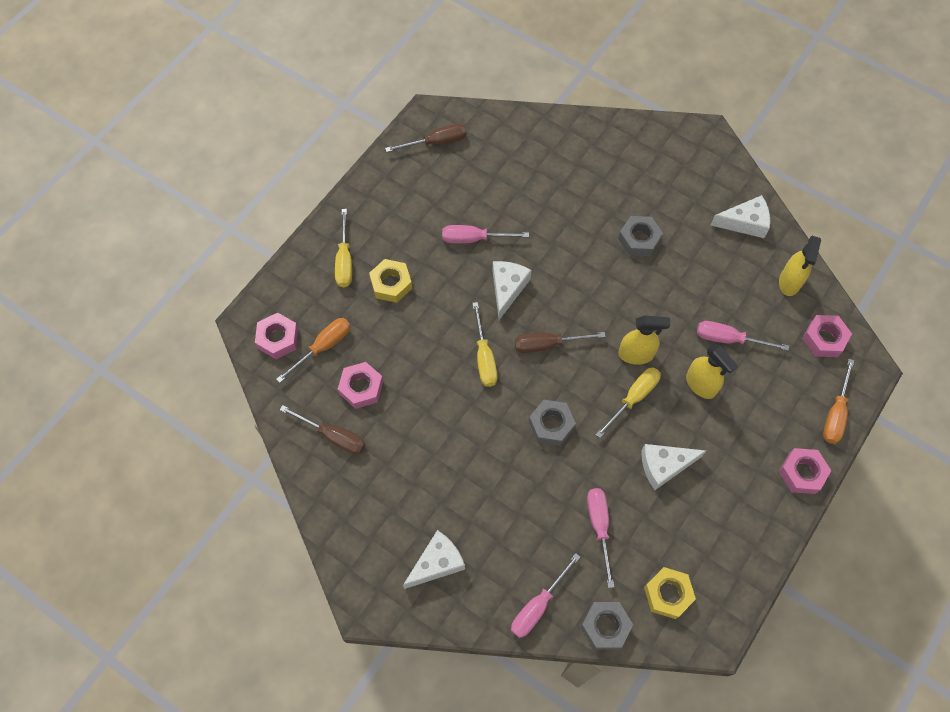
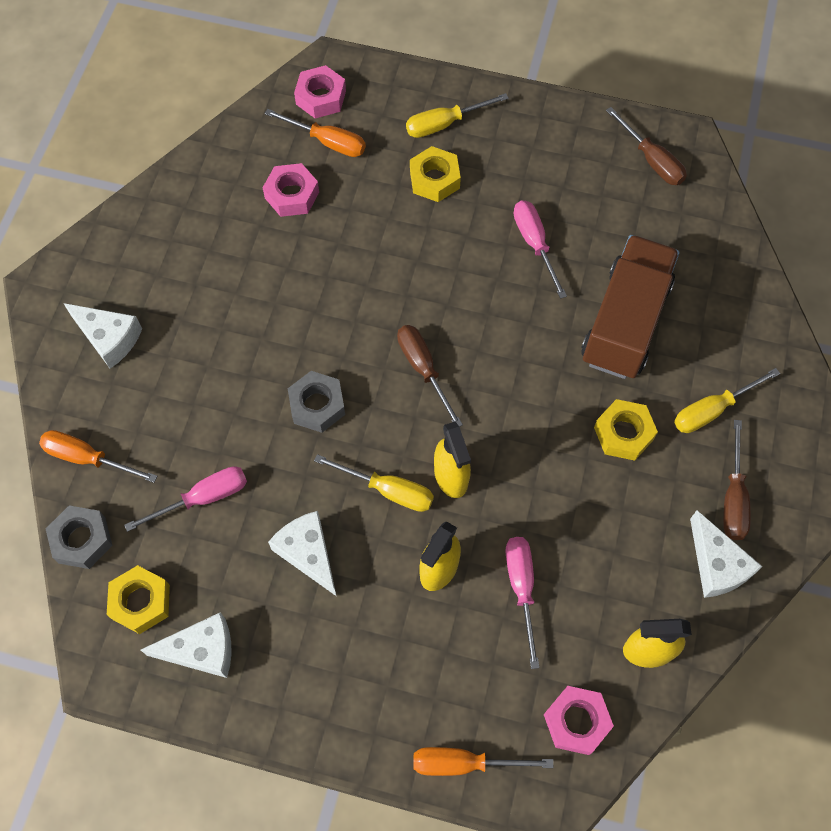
camera: 70 degrees right, 0 degrees up
brown screwdriver [280,405,365,454] -> brown screwdriver moved to [723,420,751,540]
yellow screwdriver [472,302,498,387] -> yellow screwdriver moved to [674,368,780,433]
white cheese [493,261,531,320] -> white cheese moved to [141,612,232,678]
pink screwdriver [511,553,580,638] -> orange screwdriver [39,430,157,483]
grey nut [618,216,663,256] -> yellow nut [594,399,658,461]
pink nut [779,448,831,494] -> none
none -> brown truck [581,235,679,379]

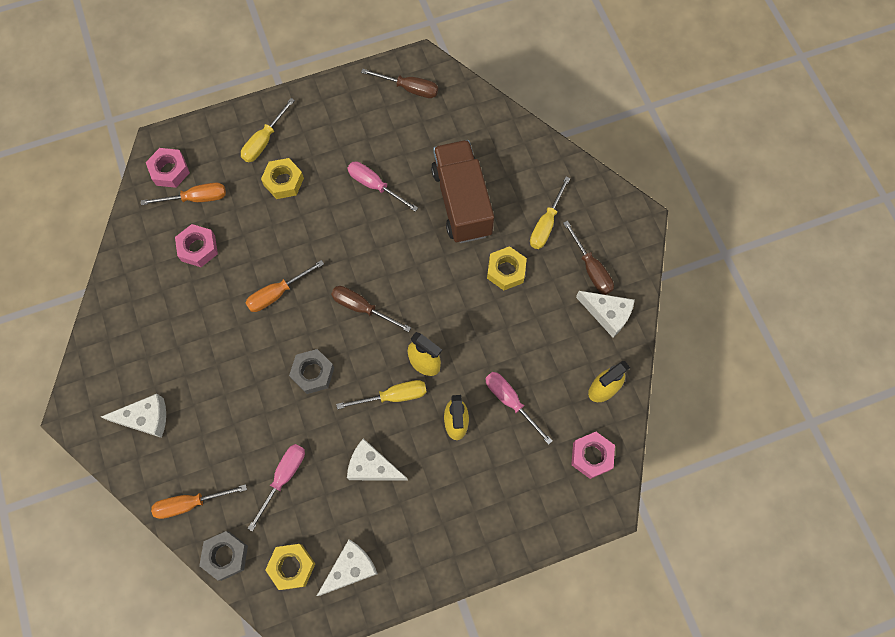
camera: 35 degrees left, 5 degrees up
orange screwdriver [413,747,553,776] -> orange screwdriver moved to [246,260,324,312]

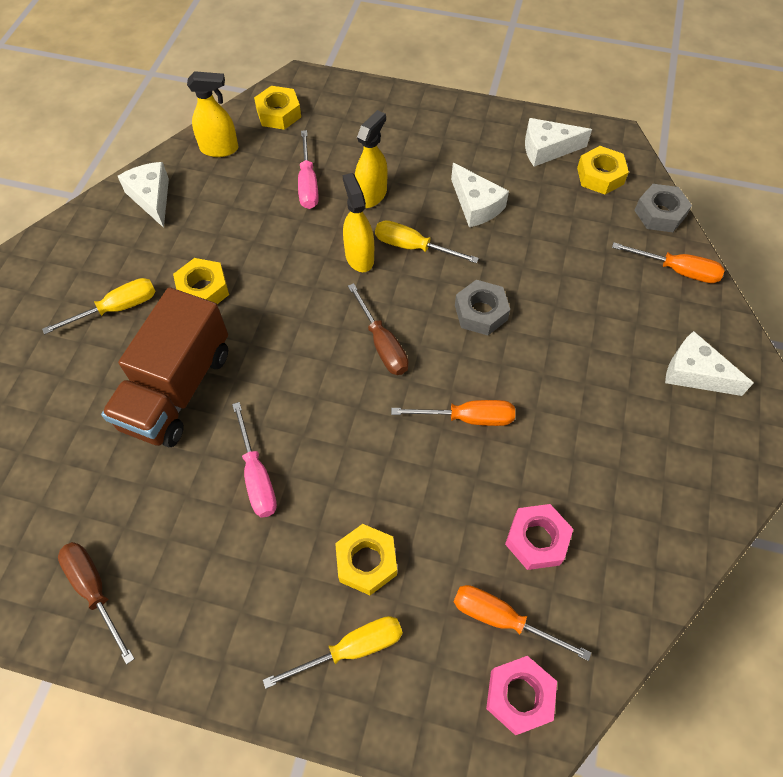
camera: 145 degrees left, 10 degrees down
pink screwdriver [248,444,305,531] -> none
brown screwdriver [563,221,614,295] -> none
pink nut [571,432,615,479] -> yellow nut [254,86,301,130]

